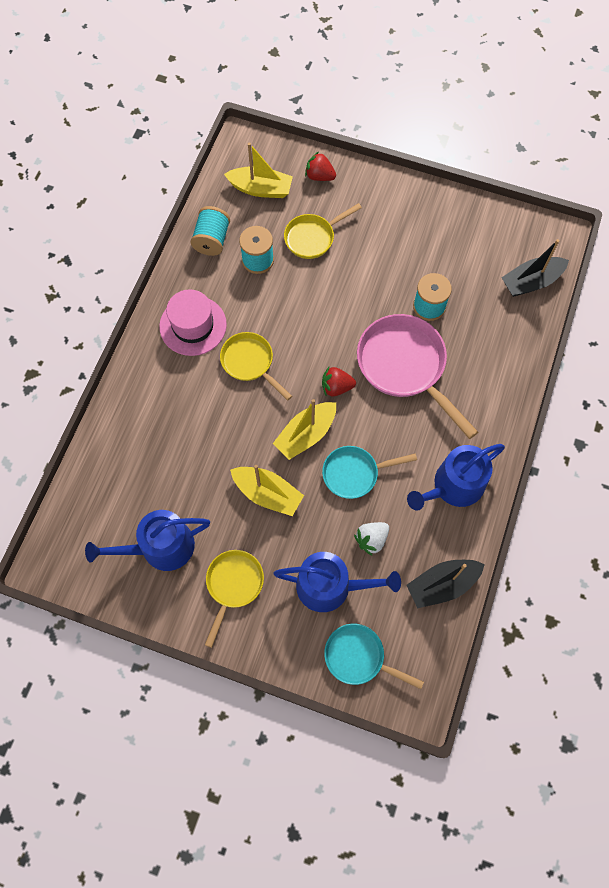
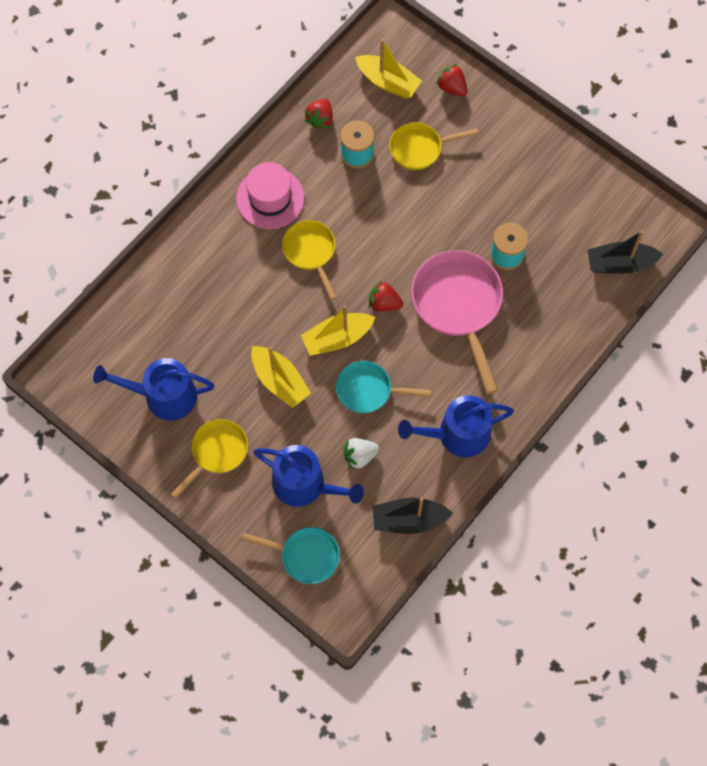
camera: 20 degrees right, 0 degrees up
turquoise spool [190,206,230,256] -> red strawberry [304,99,333,129]
turquoise pan [324,624,424,689] -> turquoise pan turned 150 degrees clockwise [242,527,340,584]

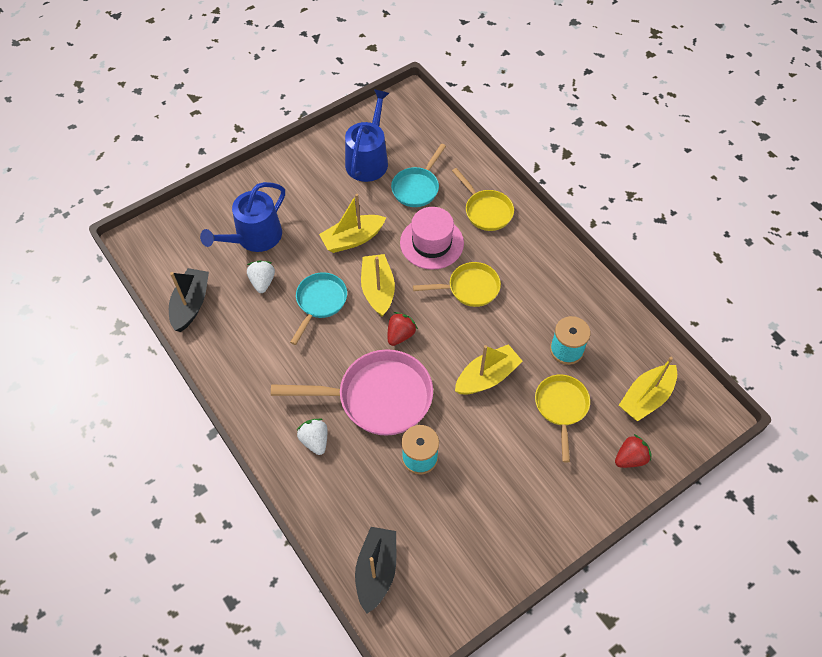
camera: 105 degrees right, 10 degrees down
yellow pan [171,419,248,499] -> yellow pan moved to [452,168,514,231]
pink hat [236,162,304,229] -> pink hat moved to [400,207,464,270]
turquoise pan [242,527,340,584] -> turquoise pan moved to [391,144,446,207]
red strawberry [304,99,333,129] -> none
blue watering can [398,395,514,457] -> none
none -> white strawberry [297,418,327,455]
none -> yellow boat [455,344,523,395]

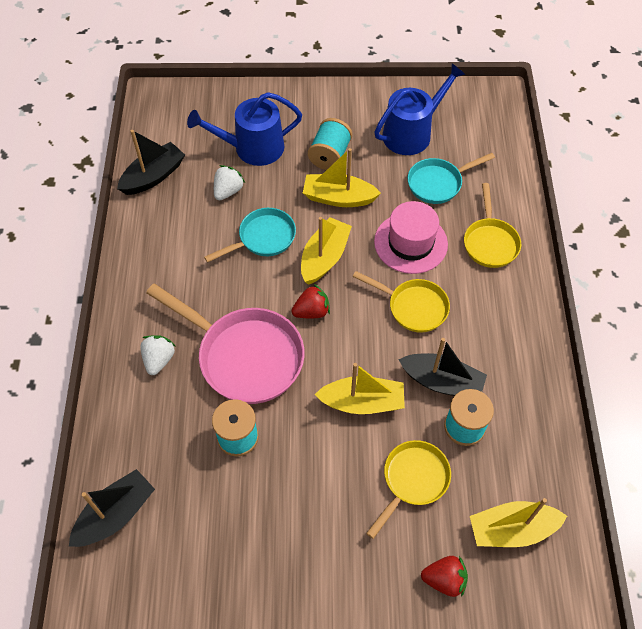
camera: 35 degrees right, 0 degrees up
none -> turquoise spool [308,118,352,170]
none -> black boat [398,338,487,396]

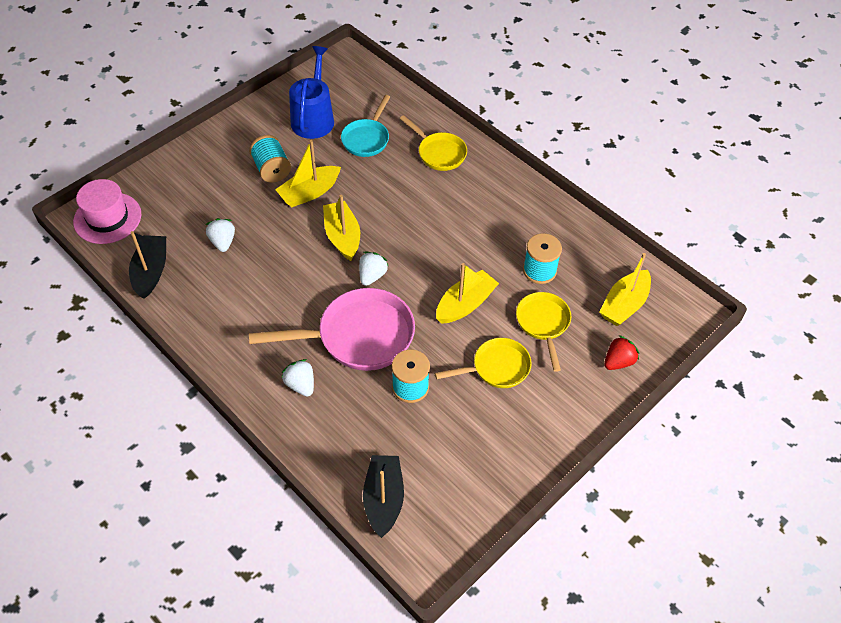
camera: 45 degrees left, 5 degrees down
blue watering can [187,92,302,166] -> none
turquoise pan [204,208,296,263] -> none
red strawberry [291,284,330,318] -> white strawberry [359,252,389,286]
yellow pan [353,271,450,333] -> yellow pan moved to [435,338,532,388]
pink hat [374,201,448,274] -> pink hat moved to [73,179,141,244]
black boat [398,338,487,396] -> none

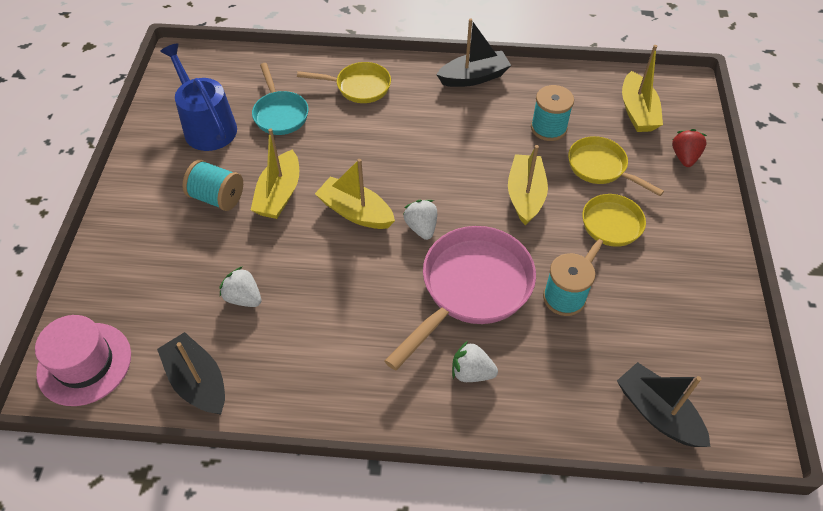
camera: 40 degrees left, 0 degrees up
none -> black boat [436,18,511,87]

